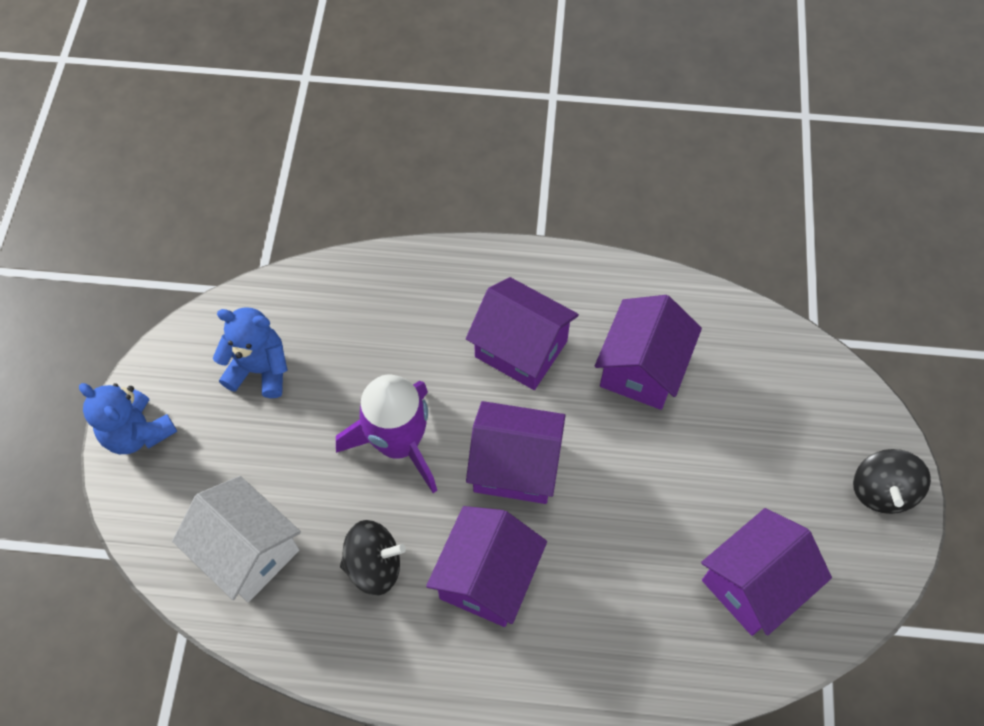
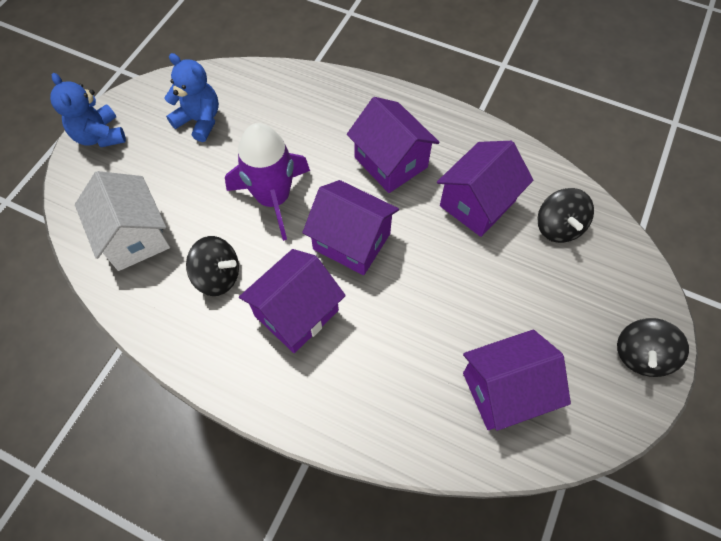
camera: 20 degrees right, 0 degrees up
none -> black spinning top [538,188,594,243]

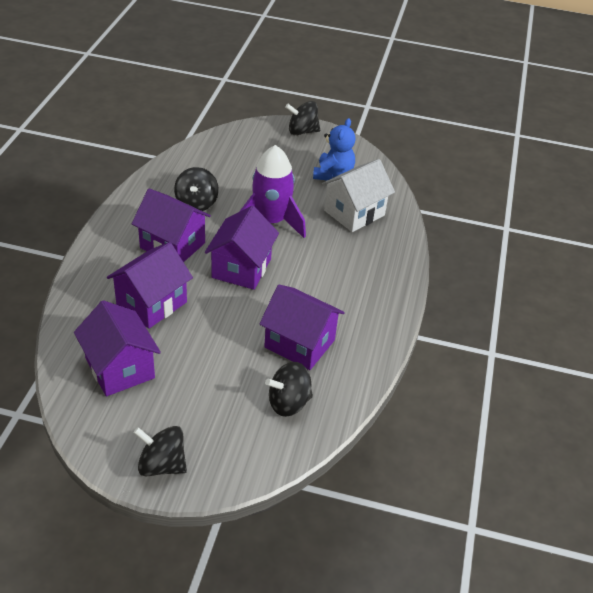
camera: 75 degrees right, 20 degrees down
blue teddy bear [50,73,126,147] -> black spinning top [285,101,320,135]
white house [75,171,170,271] -> white house moved to [321,159,395,232]
purple house [347,97,440,193] -> purple house moved to [107,242,193,329]

